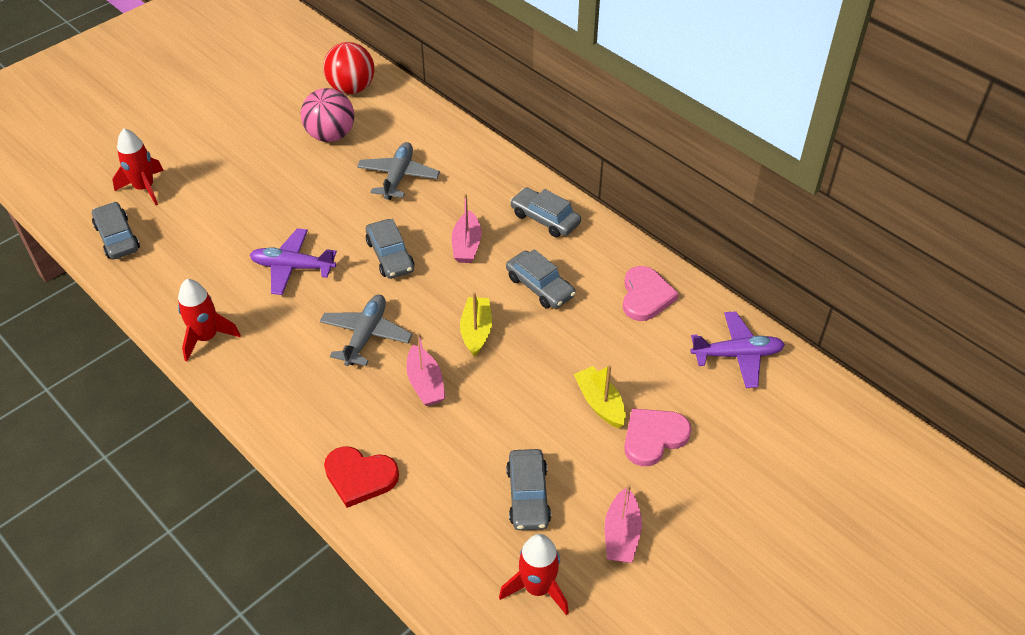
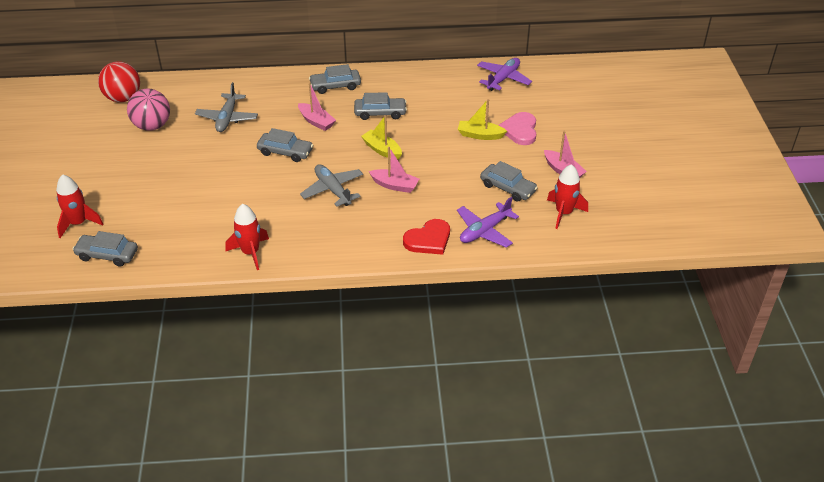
camera: 50 degrees left, 5 degrees down
purple plane [250,228,337,295] -> purple plane moved to [457,197,519,248]
grey plane [357,142,440,200] -> grey plane turned 135 degrees counterclockwise [195,82,258,132]
pink heart [623,266,679,321] -> none

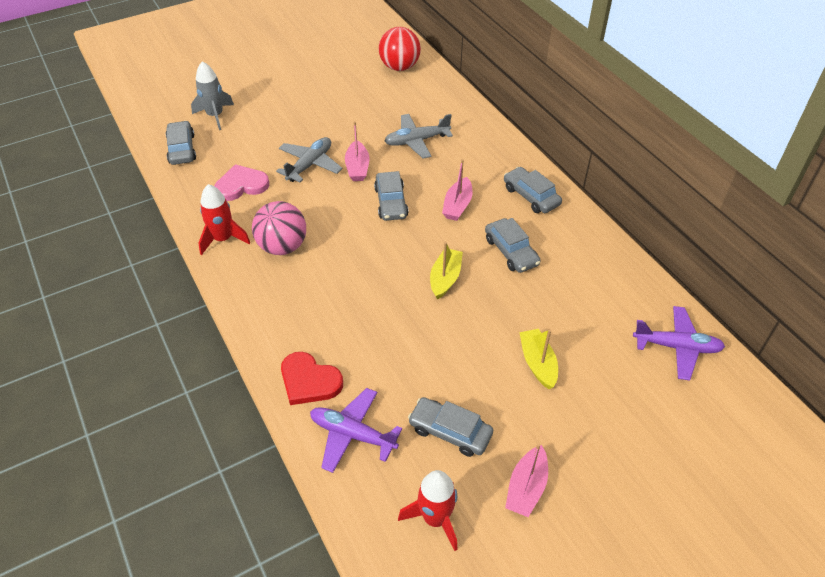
camera: 65 degrees right, 5 degrees up
red rocket [56,174,103,238] -> grey rocket [191,61,234,130]
pink ball [127,88,170,131] -> pink ball moved to [252,201,306,255]
grey plane [300,164,363,207] -> grey plane moved to [276,137,343,182]
pink boat [369,147,419,193] -> pink boat moved to [345,121,369,181]
grey car [480,161,538,202] -> grey car turned 105 degrees clockwise [408,397,493,457]
pink heart [499,112,536,145] -> pink heart moved to [214,164,269,201]

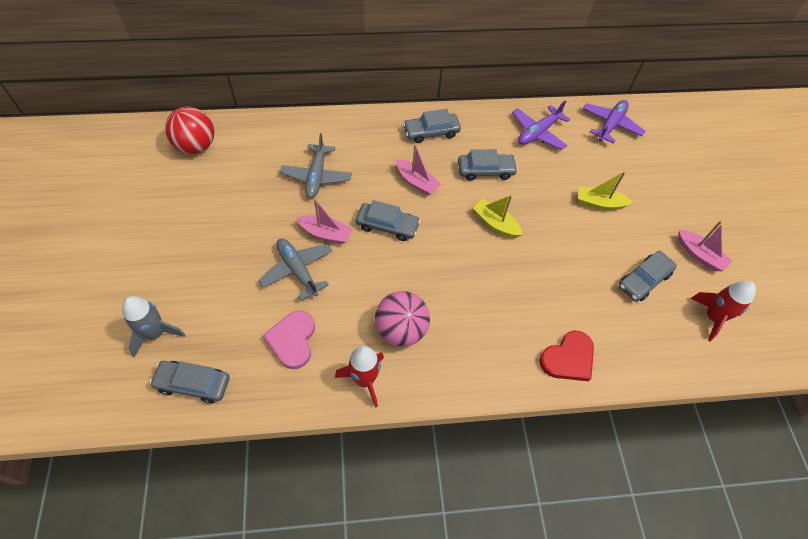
camera: 70 degrees left, 10 degrees up
purple plane [310,388,402,473] -> purple plane moved to [512,100,570,150]

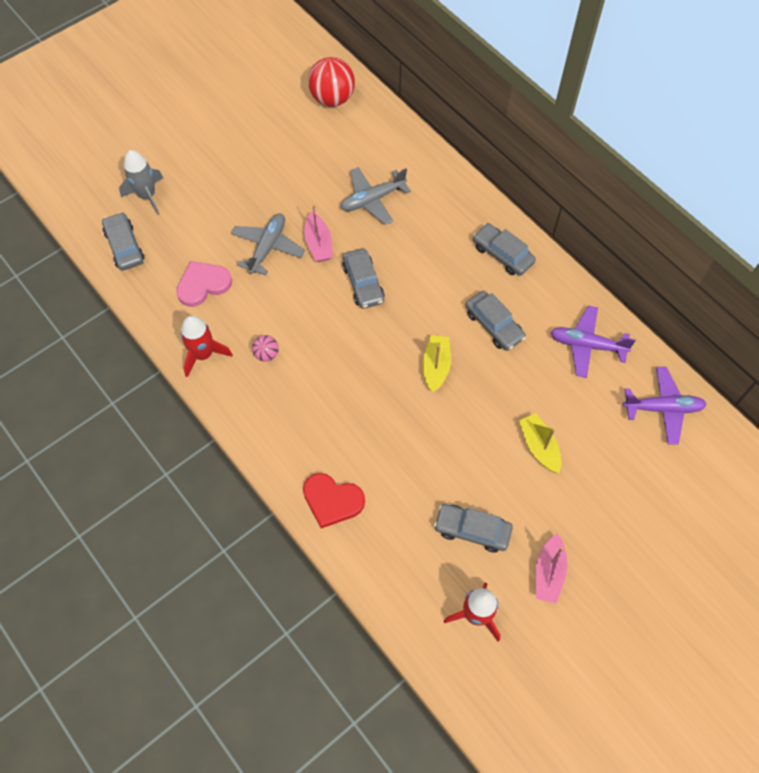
camera: 60 degrees right, 5 degrees up
pink ball [375,291,430,347] -> pink ball [252,335,279,362], size x0.49
pink boat [396,144,442,195] -> none

